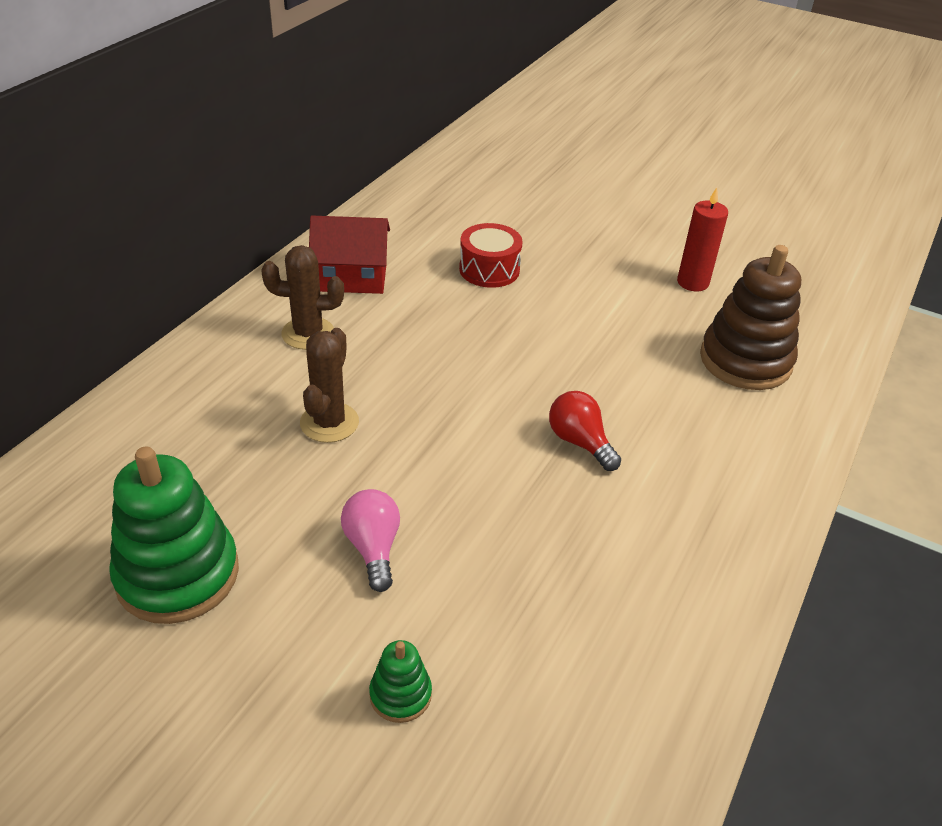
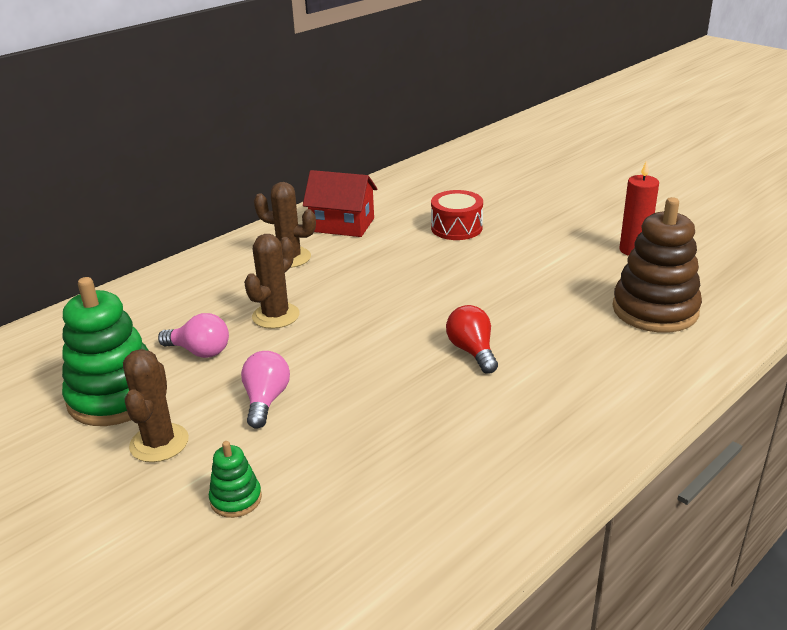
camera: 20 degrees right, 10 degrees down
none -> brown cactus [123,349,189,462]
none -> pink light bulb [158,313,229,358]

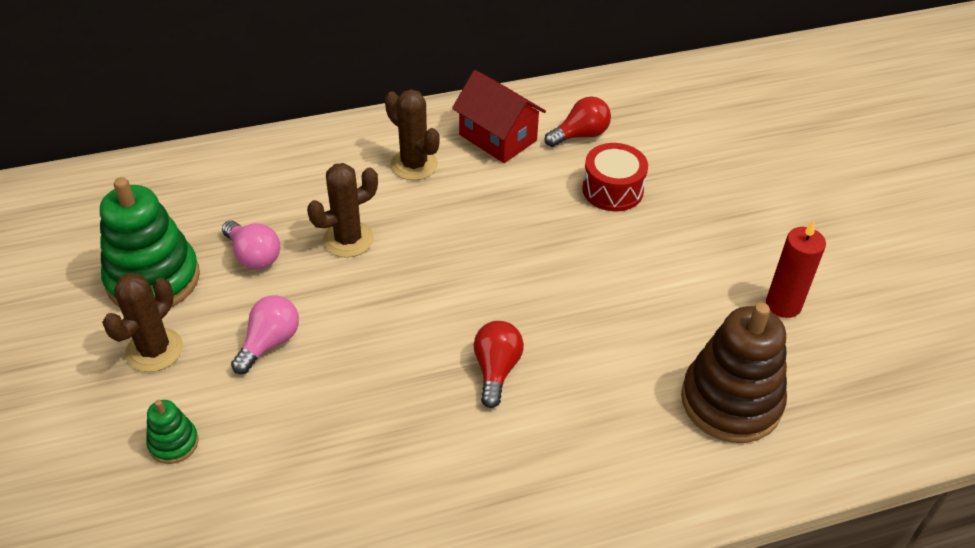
camera: 25 degrees right, 15 degrees up
none -> red light bulb [545,96,611,147]

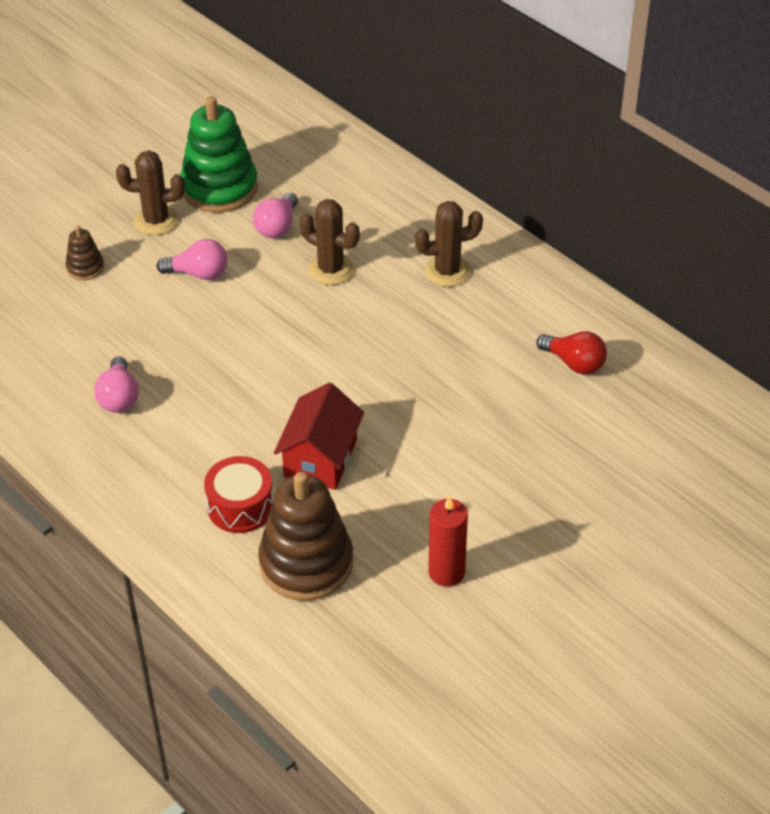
camera: 65 degrees right, 0 degrees up
green stacking toy [146,400,198,464] -> brown stacking toy [66,226,104,280]
brown cactus [385,89,440,180] -> brown cactus turned 60 degrees clockwise [415,201,483,287]
red house [452,70,546,163] -> red house moved to [274,383,364,490]
red light bulb [474,321,524,408] -> none
red drum [582,143,648,211] -> red drum moved to [204,456,274,533]
none -> pink light bulb [94,356,139,413]

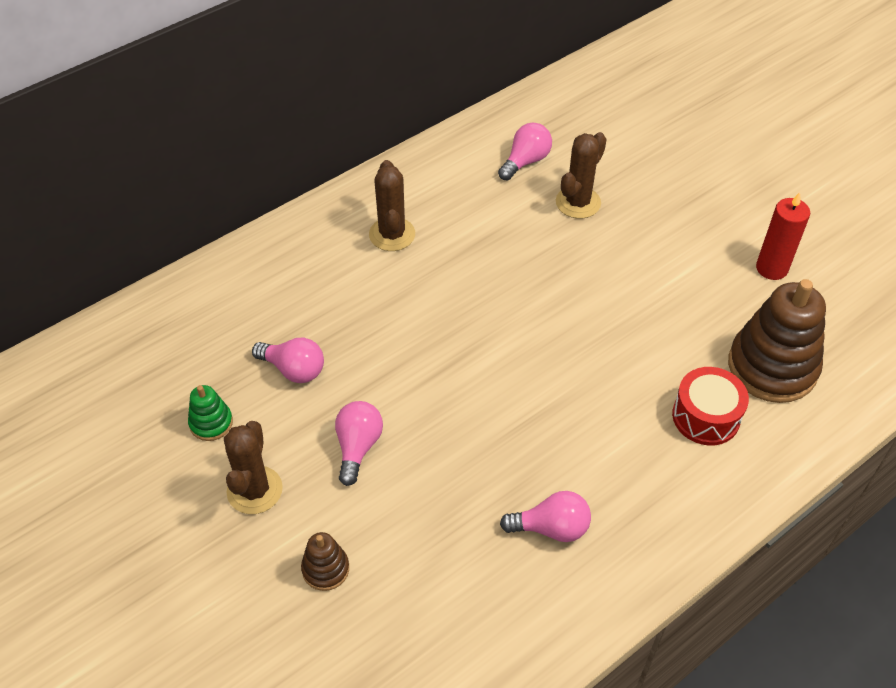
camera: 85 degrees left, 5 degrees up
green stacking toy [180,96,258,213] -> green stacking toy [188,385,233,441], size x0.47
red house [274,383,364,490] -> none
brown cactus [300,199,360,285] -> brown cactus moved to [556,132,607,219]
red light bulb [536,331,607,375] -> pink light bulb [498,123,552,181]

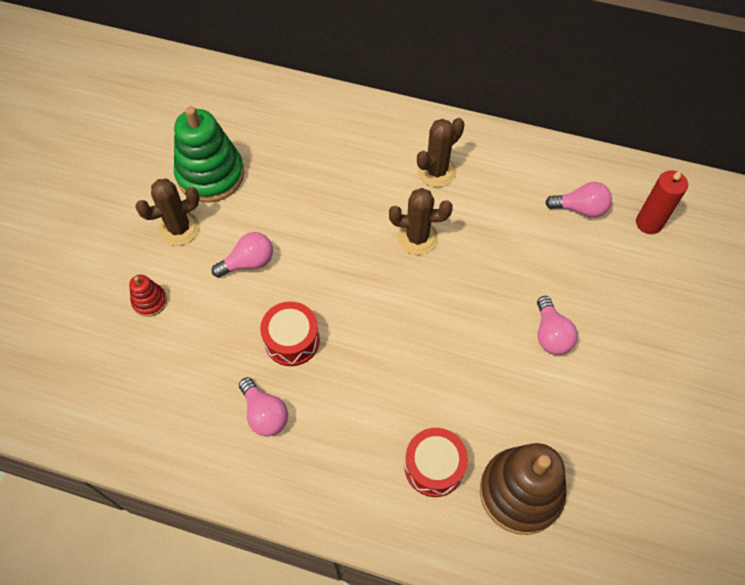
camera: 55 degrees right, 10 degrees up
green stacking toy [188,385,233,441] -> green stacking toy [174,106,244,202], size x2.14
pink light bulb [252,337,324,383] -> pink light bulb moved to [537,296,578,355]
brown stacking toy [301,532,349,591] -> red stacking toy [129,275,167,317]
brown cactus [556,132,607,219] -> brown cactus moved to [389,188,453,255]
red candle [756,192,810,280] -> red candle moved to [636,170,688,234]
none -> red drum [260,301,320,366]

